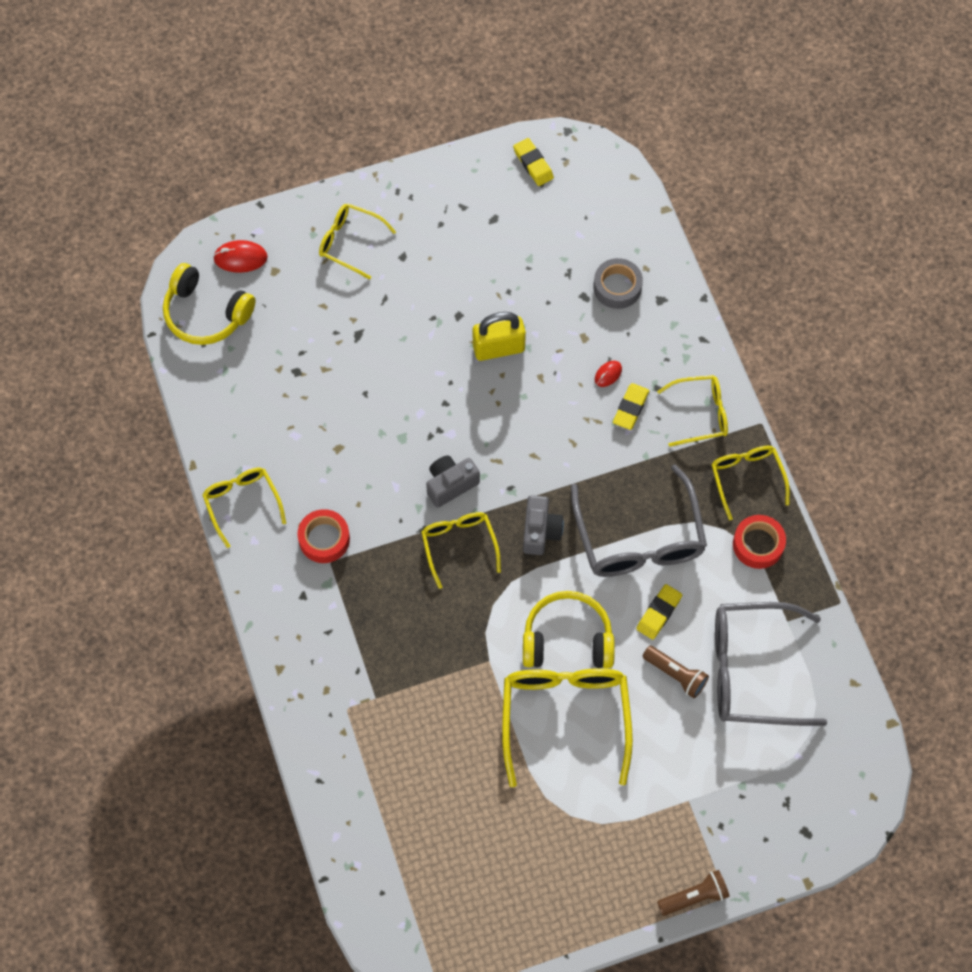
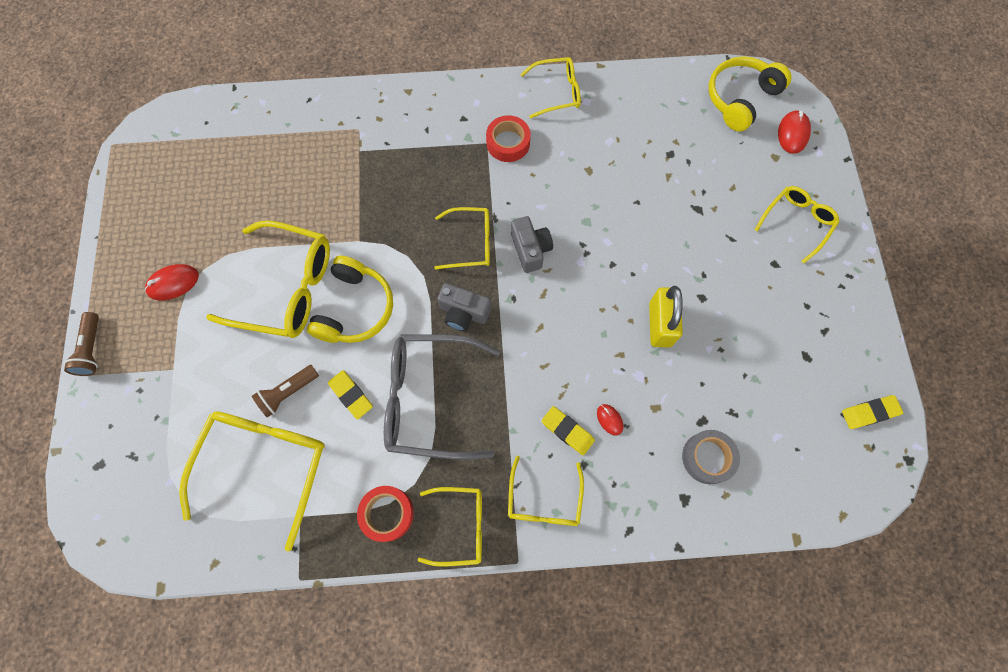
camera: 105 degrees right, 5 degrees up
grey glasses [715,602,827,726] -> yellow glasses [179,411,325,552]
none -> red mouse [145,264,199,300]

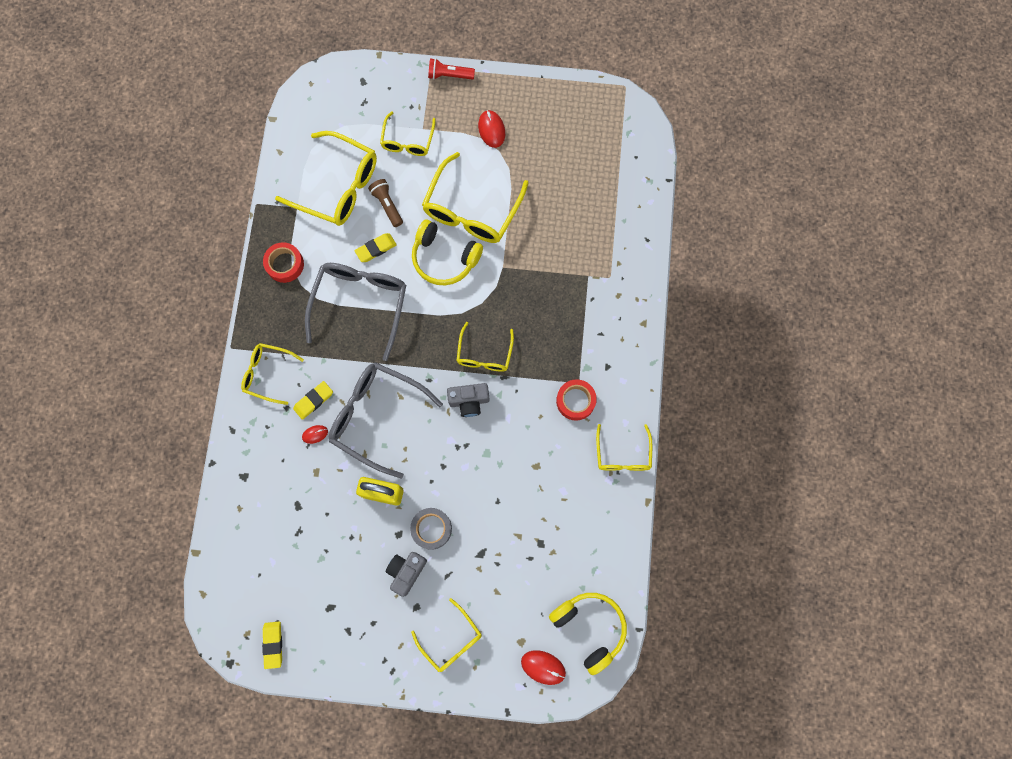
camera: 100 degrees right, 5 degrees up
brown flashlight [64,312,99,376] -> red flashlight [428,58,475,80]
yellow glasses [418,487,482,566] -> yellow glasses moved to [380,111,436,156]
grey camera [437,283,491,331] -> grey camera moved to [386,552,427,597]
grey tape [682,430,740,484] -> grey tape moved to [410,508,452,550]
none -> grey glasses [329,362,443,479]

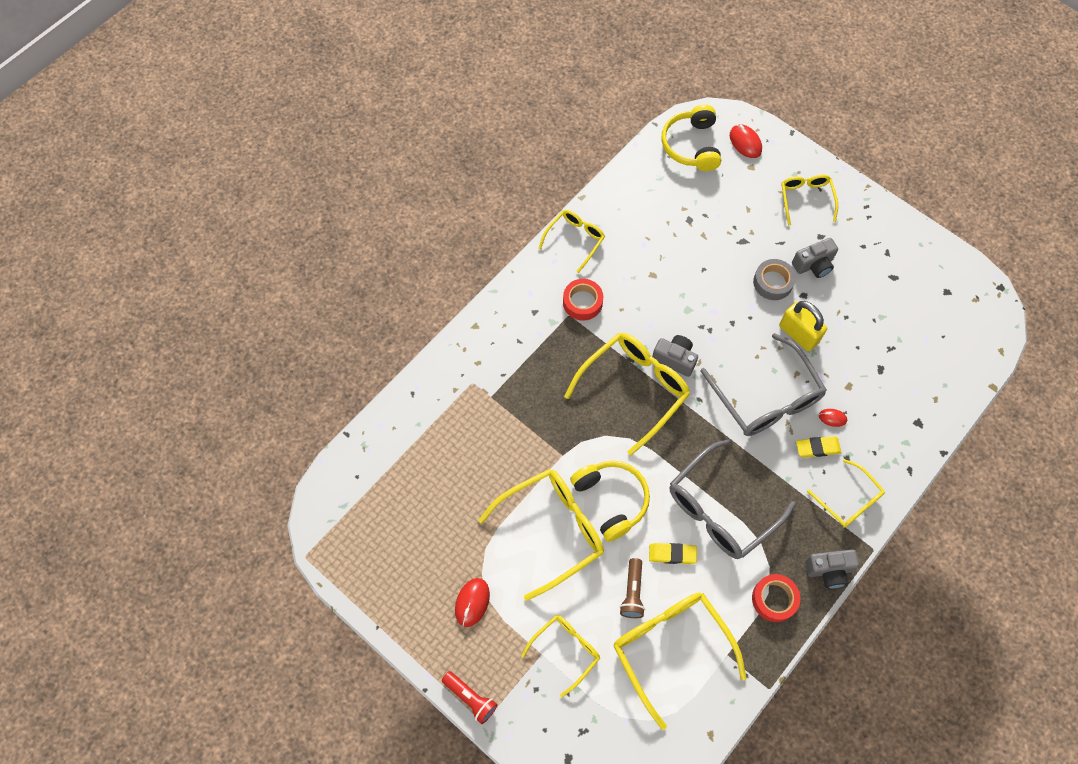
camera: 145 degrees left, 10 degrees down
yellow eraser [262,621,282,669] -> none
yellow glasses [456,322,514,372] -> yellow glasses [564,333,690,455], size x1.73
none -> grey camera [805,549,859,589]

